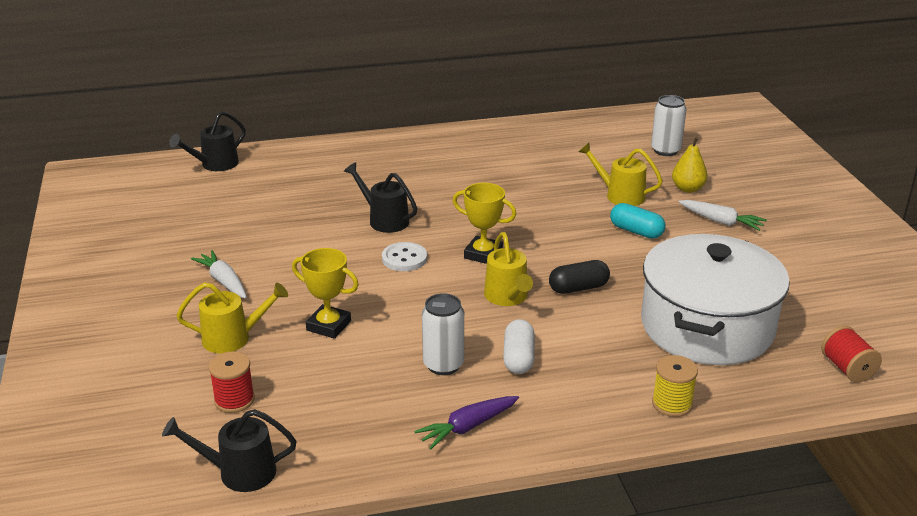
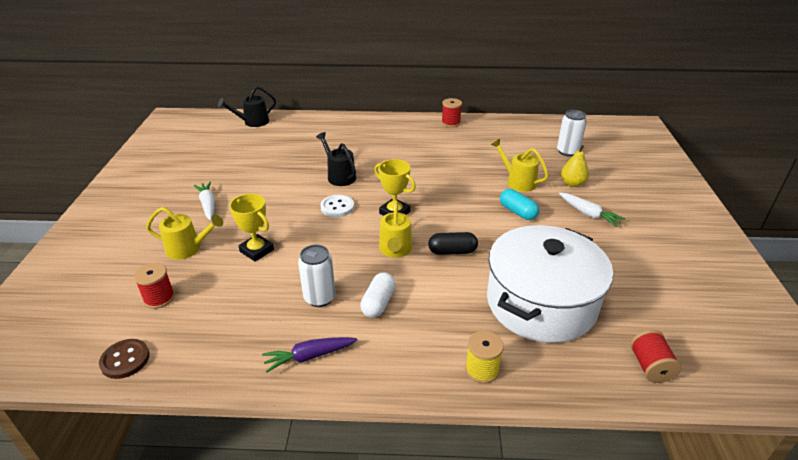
camera: 15 degrees right, 5 degrees up
black watering can [162,409,297,492] -> brown button [99,339,150,379]
none -> red spool [441,98,462,127]

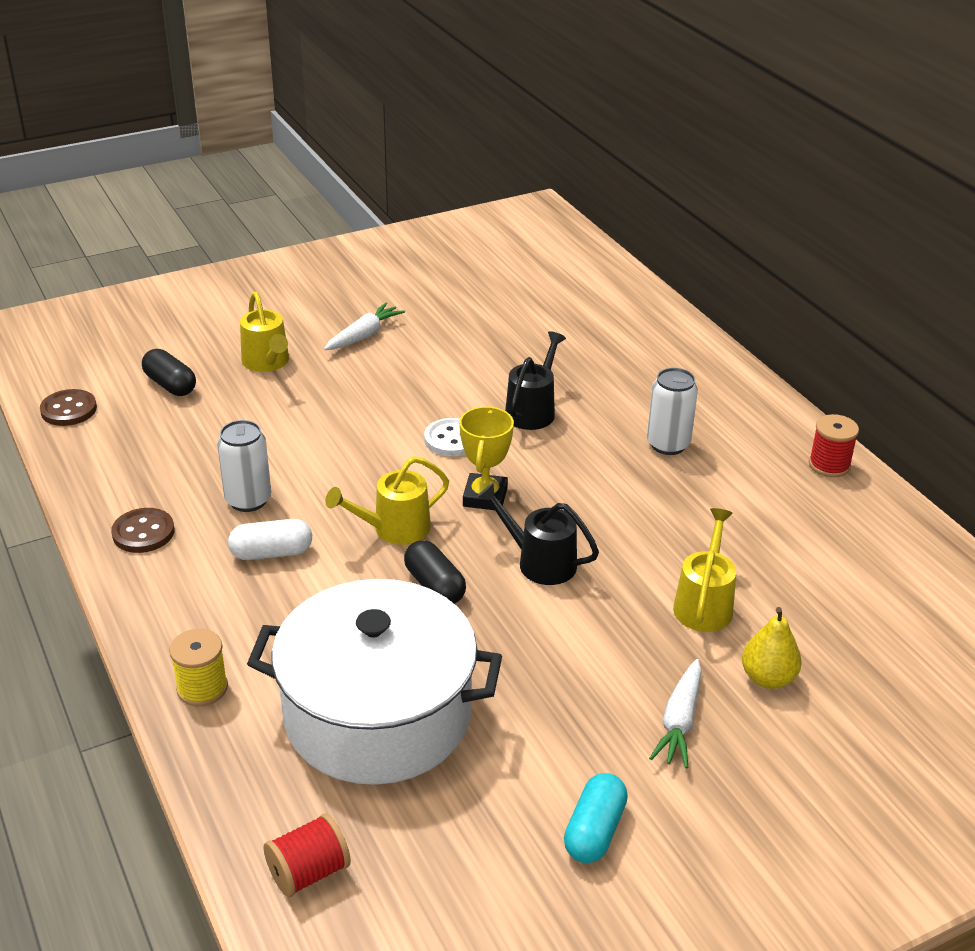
camera: 60 degrees right, 0 degrees up
red spool [134,263,175,309] -> black capsule [142,349,196,396]
black watering can [218,86,276,127] -> black watering can moved to [477,483,599,585]
yellow trophy [229,194,274,262] -> none
purple carrot [262,337,357,373] -> brown button [111,508,174,553]
turquoise capsule [500,189,540,220] -> turquoise capsule moved to [564,773,628,863]
white can [557,110,587,157] -> white can moved to [647,368,698,455]

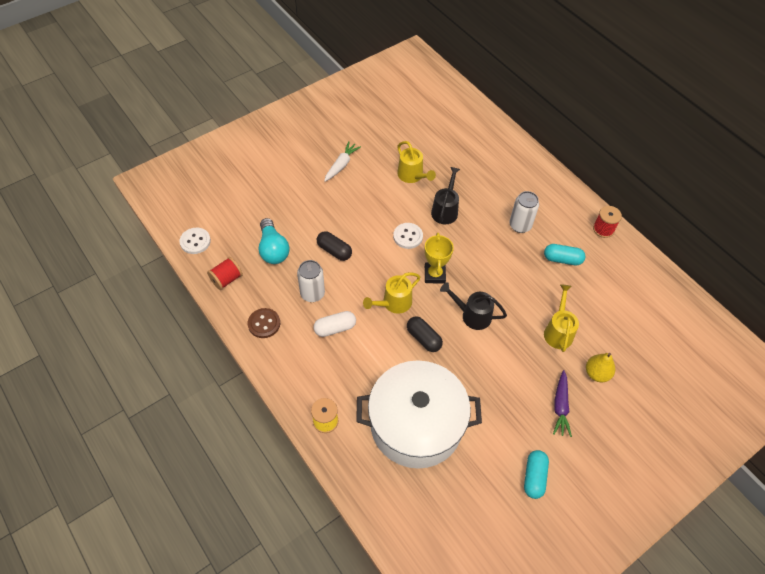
camera: 10 degrees left, 20 degrees up
brown button [40,389,97,426] -> white button [179,228,211,254]
black capsule [142,349,196,396] -> black capsule moved to [317,231,352,261]
yellow watering can [240,292,289,372] -> yellow watering can moved to [397,141,436,183]
red spool [264,813,351,897] -> red spool moved to [207,257,243,290]
white carrot [649,659,702,768] -> purple carrot [553,370,572,437]
none -> turquoise light bulb [259,218,290,264]
none -> turquoise capsule [544,244,586,265]

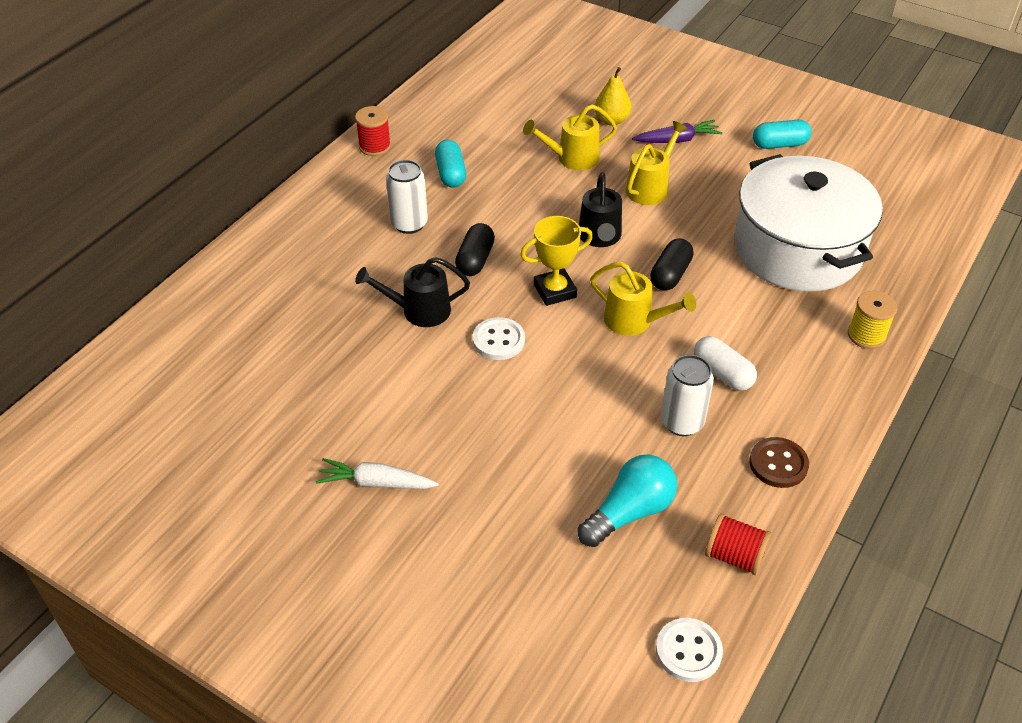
camera: 110 degrees left, 10 degrees down
black capsule [317,231,352,261] -> black capsule moved to [455,223,495,276]
yellow watering can [397,141,436,183] -> yellow watering can moved to [626,121,688,205]

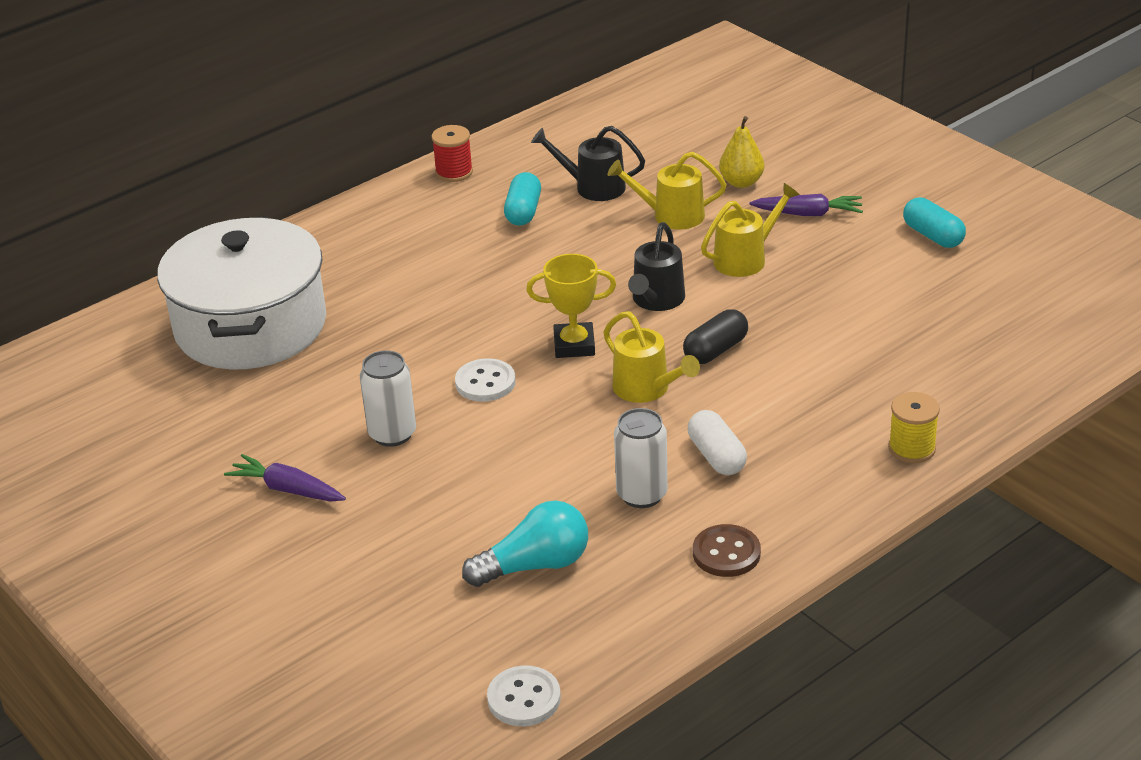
camera: 20 degrees right, 10 degrees down
white carrot [316,458,439,489] -> purple carrot [224,454,346,502]
black watering can [355,257,470,327] -> black watering can moved to [531,126,645,201]
white can [386,160,428,234] -> white can moved to [360,350,416,447]
black capsule [455,223,495,276] -> none
red spool [705,513,771,575] -> none
white pot [734,154,883,292] -> white pot moved to [157,217,326,369]
turquoise capsule [753,120,812,149] -> turquoise capsule turned 45 degrees clockwise [903,197,966,248]

